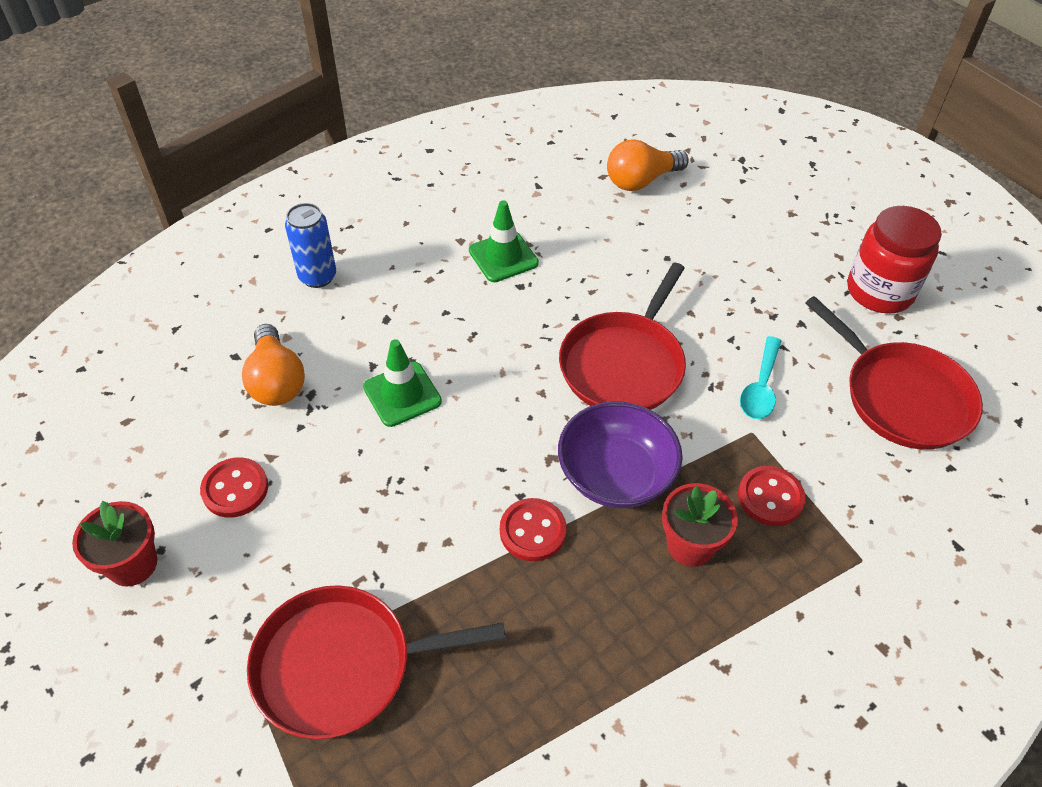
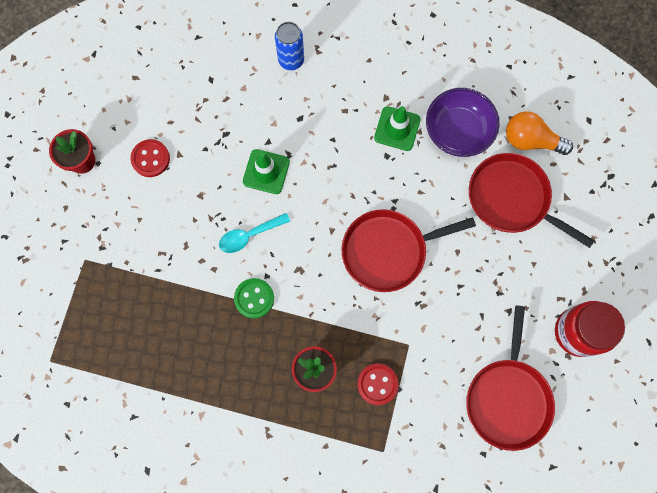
camera: 45 degrees right, 25 degrees up
orange light bulb [242,324,305,406] -> none
red pan [247,585,506,739] -> red pan moved to [469,153,595,248]
red button [500,498,567,561] -> green button [234,278,274,319]
purple bowl [558,401,683,508] -> purple bowl moved to [426,88,499,157]
turquoise spoon [740,336,781,419] -> turquoise spoon moved to [219,213,290,253]

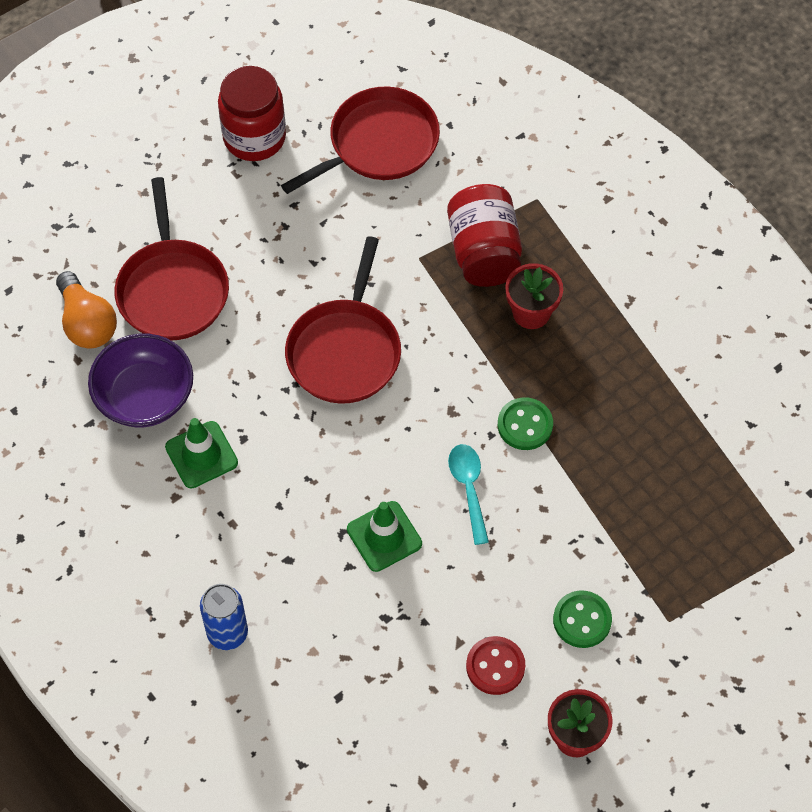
camera: 135 degrees left, 15 degrees down
turquoise spoon [219,213,290,253] -> turquoise spoon turned 120 degrees counterclockwise [448,444,489,545]
red pan [341,209,476,292] -> red pan turned 75 degrees clockwise [285,236,401,404]
red button [357,363,399,405] -> red jar [447,184,522,287]
none -> green button [553,591,612,648]

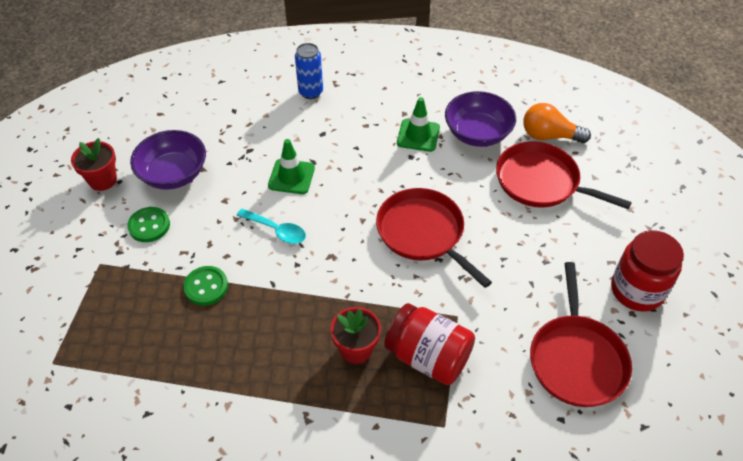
camera: 130 degrees right, 10 degrees down
red button [466,636,525,695] -> purple bowl [130,130,206,190]
green button [498,397,553,450] -> green button moved to [183,266,228,306]

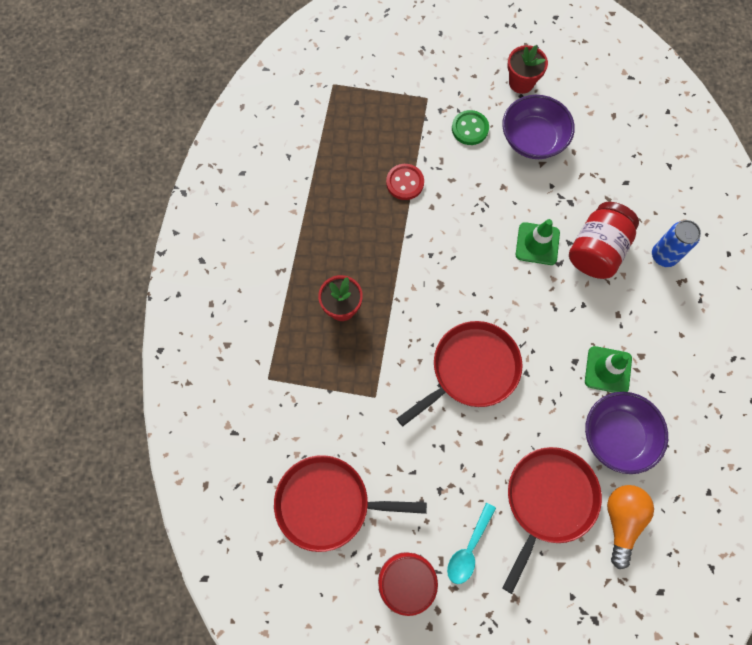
camera: 90 degrees right, 20 degrees up
green button [183,266,228,306] -> red button [386,164,424,200]
turquoise spoon [237,208,306,244] -> turquoise spoon moved to [447,503,496,584]
red jar [384,303,475,385] -> red jar moved to [569,202,639,279]

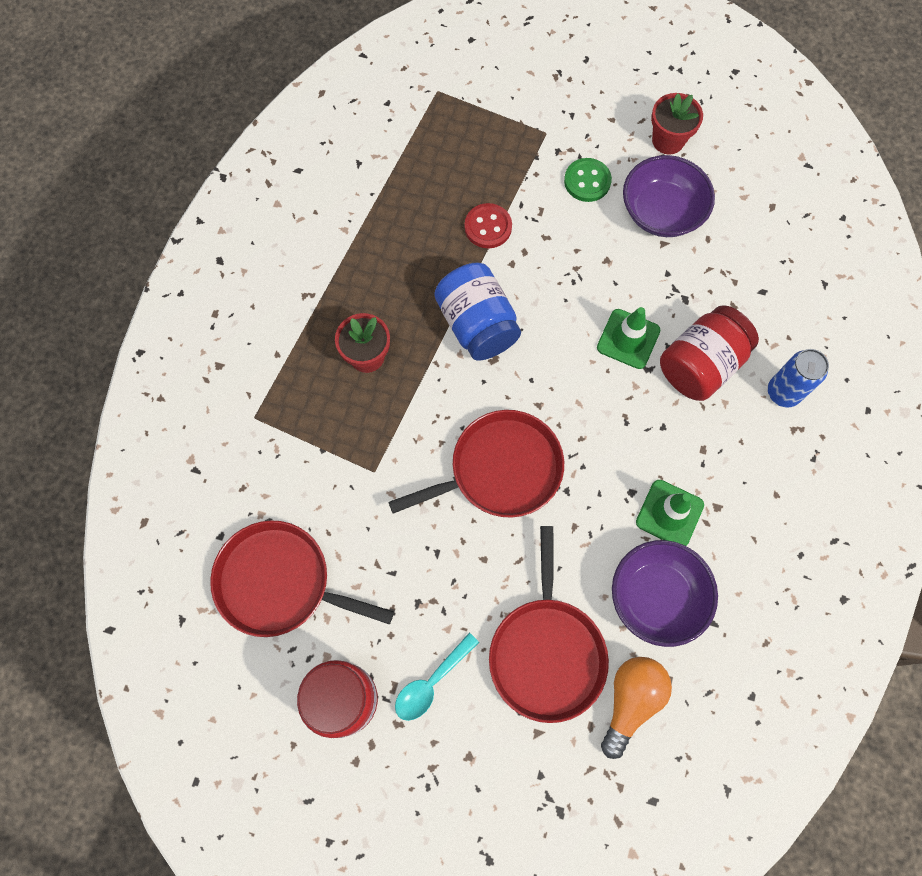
camera: 15 degrees right, 0 degrees up
red pan [502,447,602,594] -> red pan turned 135 degrees clockwise [489,526,609,723]
none -> blue jar [434,263,521,361]

